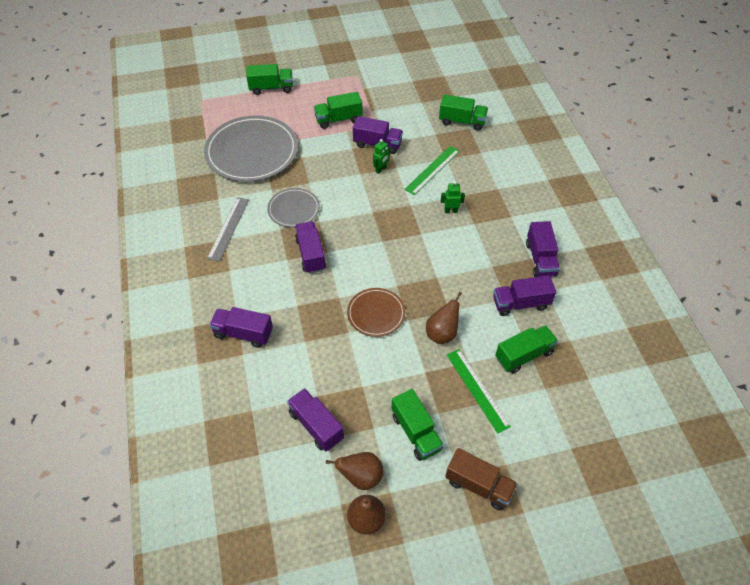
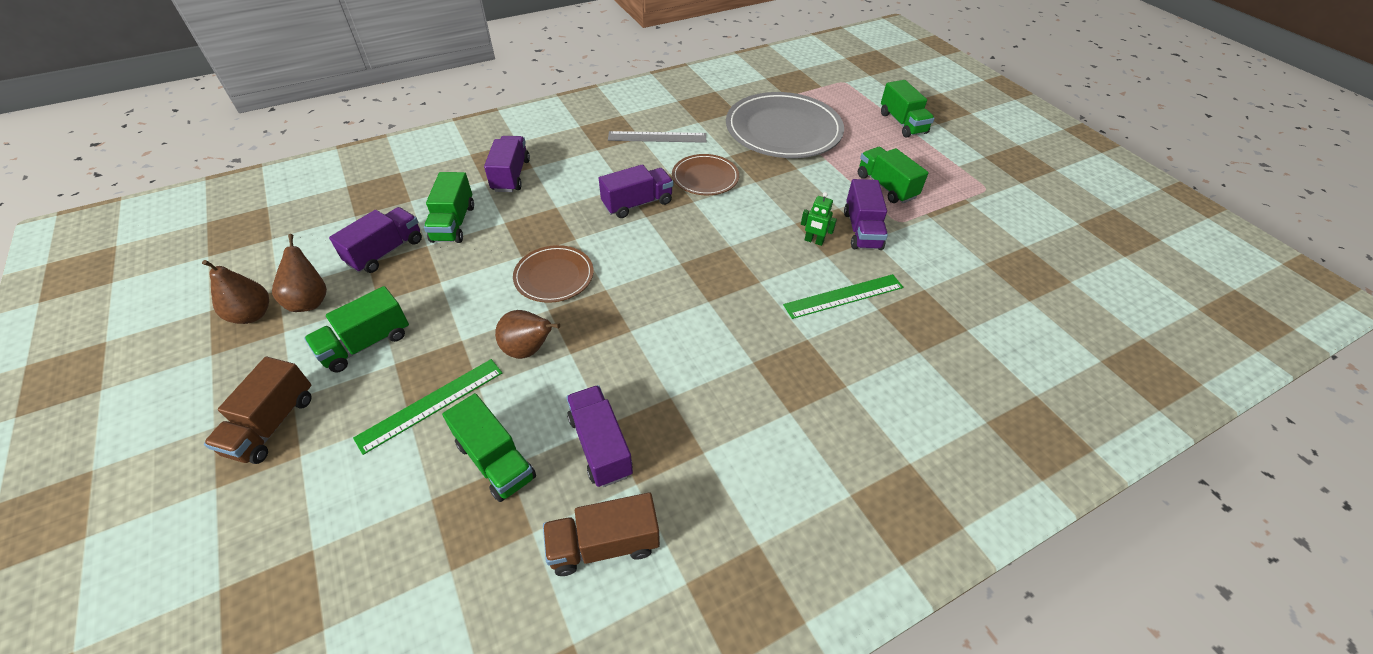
camera: 75 degrees right, 5 degrees down
grey plate [267,188,320,227] -> brown plate [672,154,739,195]
green ruler [404,146,460,195] -> green ruler turned 45 degrees counterclockwise [783,274,903,319]
green truck [439,94,488,131] -> green truck moved to [424,172,474,243]
green robot [441,181,465,213] -> none
purple truck [526,221,560,277] -> none
none -> brown truck [543,493,660,576]

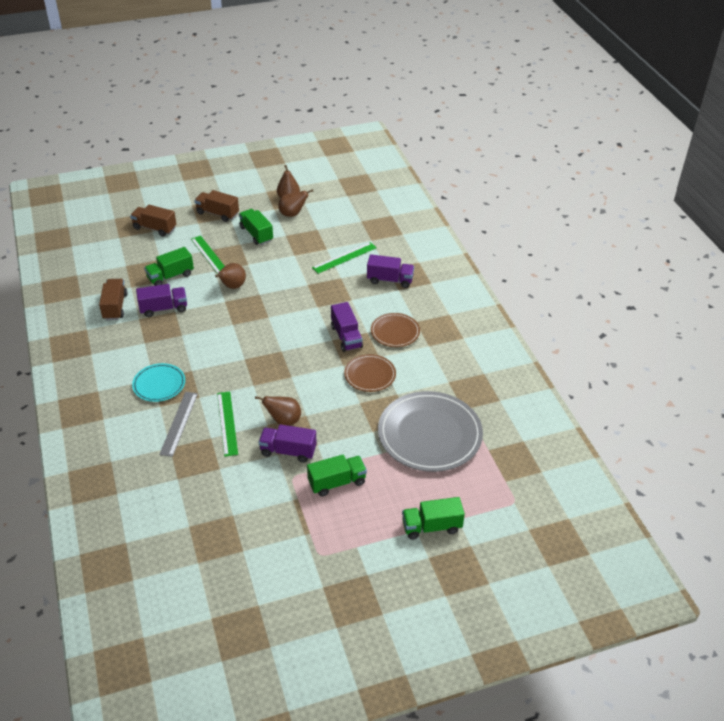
camera: 100 degrees right, 5 degrees down
purple truck [329,207,422,273] -> none
green truck [424,172,474,243] -> green ruler [312,242,377,274]
brown plate [513,245,594,303] -> brown plate moved to [371,313,420,347]
grey ruler [608,131,706,143] -> grey ruler moved to [159,392,198,457]
green robot [801,192,837,246] -> brown pear [255,396,301,426]
none -> brown truck [130,205,176,237]
none -> turquoise plate [132,363,185,402]

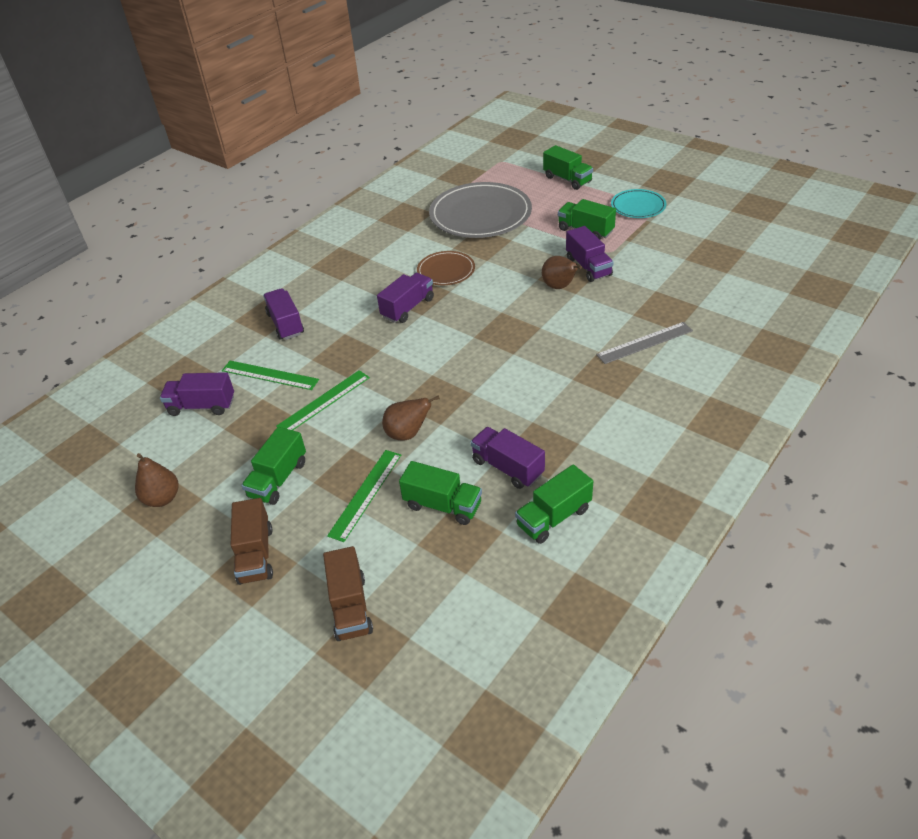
camera: 120 degrees left, 0 degrees up
brown truck [99,279,127,320] -> green truck [515,465,593,544]
turquoise plate [132,363,185,402] -> turquoise plate moved to [611,189,667,218]
green ruler [217,391,238,457] -> green ruler moved to [276,370,370,430]
brown pear [278,189,314,217] -> none
brown plate [371,313,420,347] -> none
none -> purple truck [160,372,234,416]

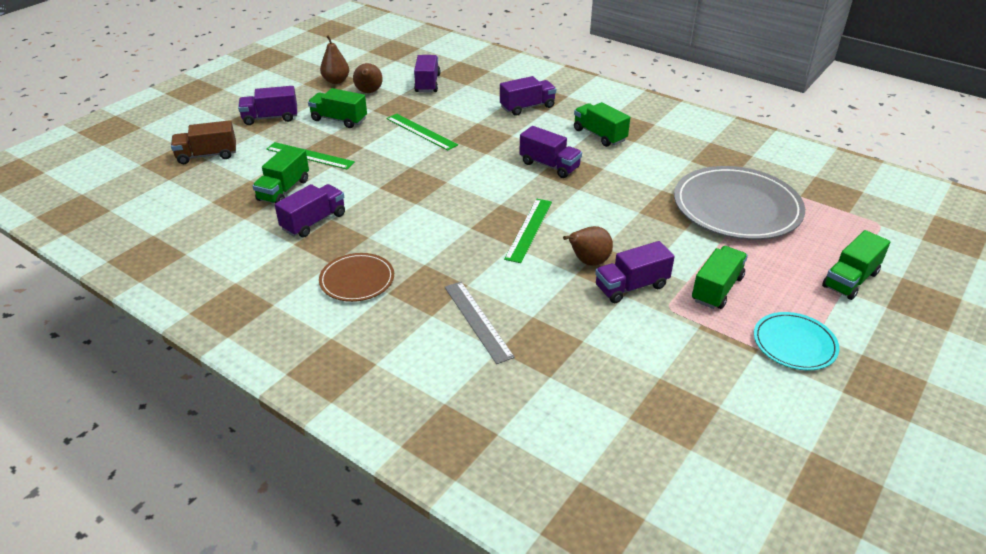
camera: 85 degrees right, 5 degrees down
green ruler [222,361,319,390] -> green ruler moved to [504,199,552,263]
brown truck [231,498,273,585] -> purple truck [238,86,297,125]
brown pear [382,395,440,440] -> brown pear moved to [353,63,383,93]
brown plate [417,251,475,285] -> brown plate moved to [319,253,394,302]
green truck [515,465,593,544] -> green truck moved to [574,102,630,147]

